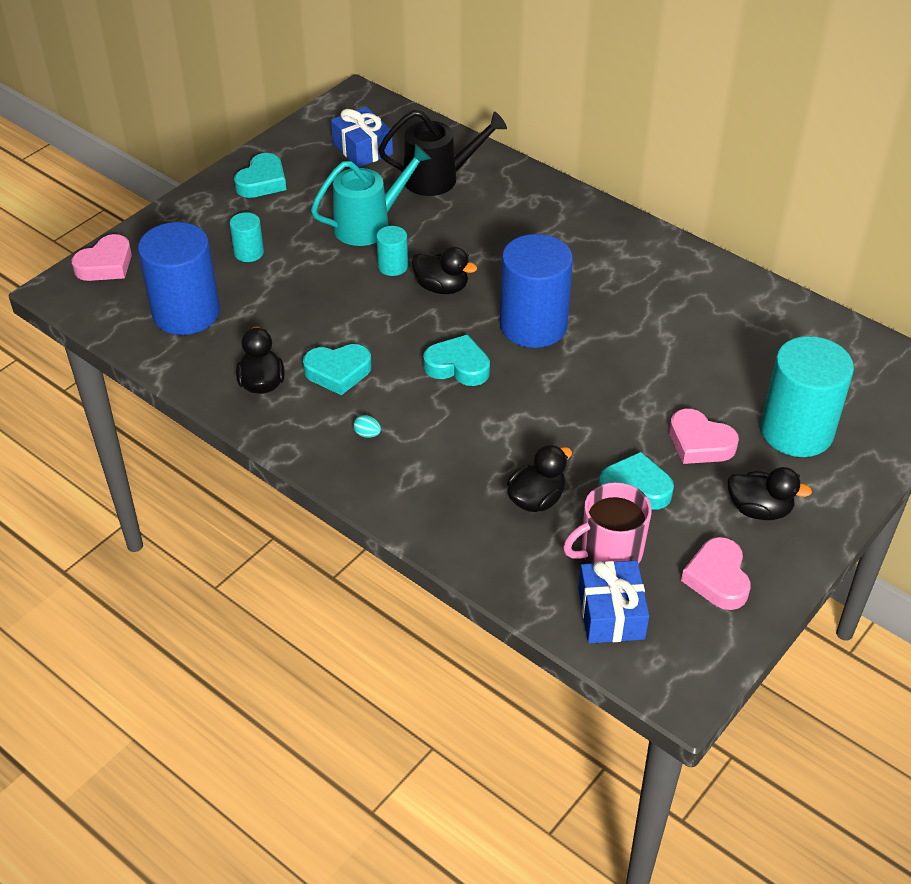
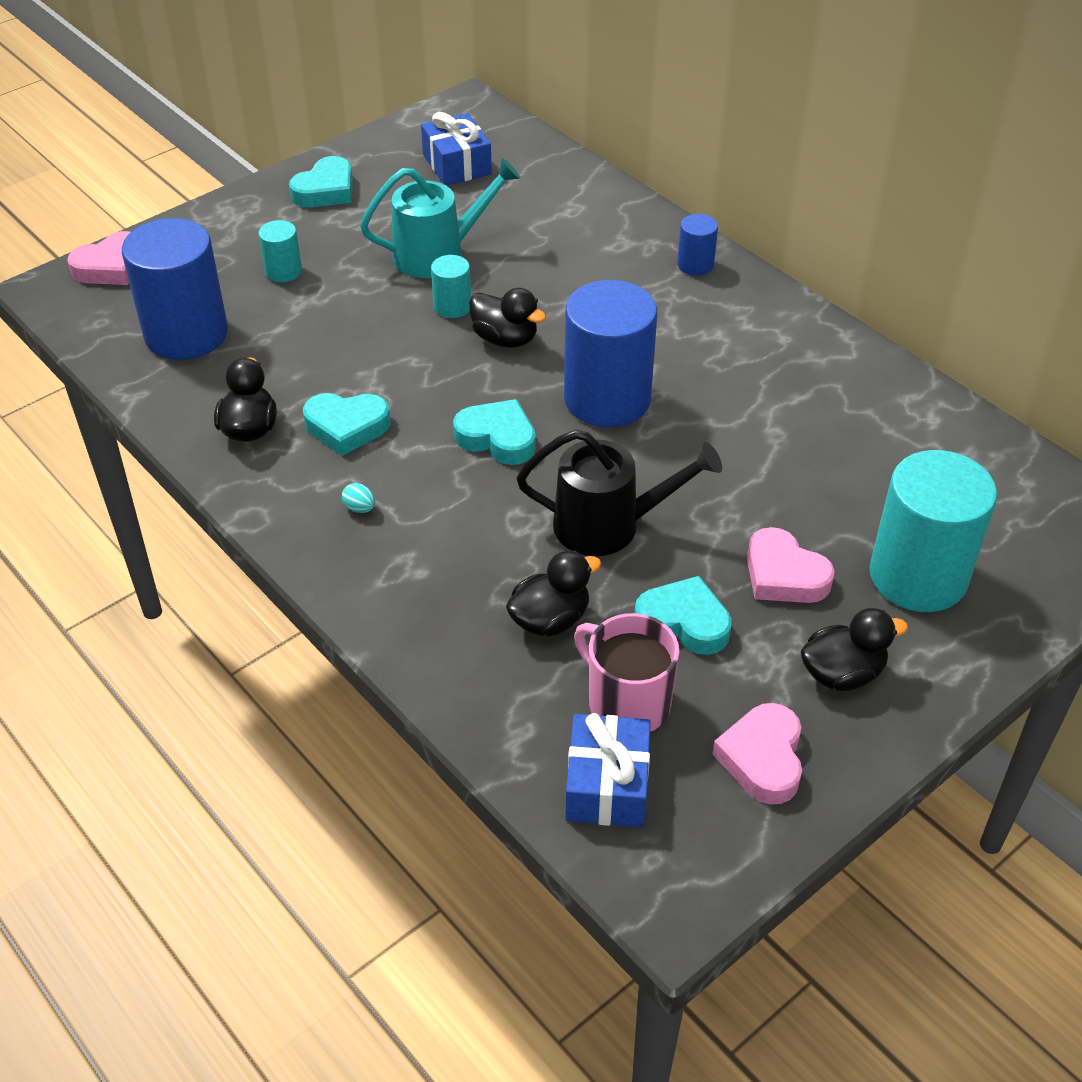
camera: 10 degrees right, 0 degrees up
black watering can [379,110,507,196] -> black watering can moved to [517,429,722,556]
pink mug [563,482,652,564] -> pink mug turned 60 degrees clockwise [574,613,679,732]
black duck [727,467,812,520] -> black duck turned 45 degrees counterclockwise [800,608,908,691]
none -> blue cylinder [677,214,718,276]

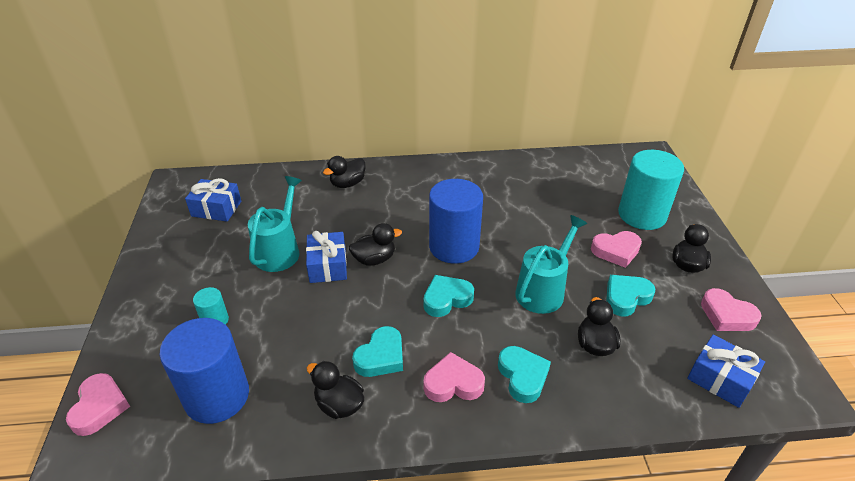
camera: 55 degrees left, 5 degrees down
turquoise heart [289,156,353,207] -> turquoise heart moved to [498,346,551,403]
turquoise egg [342,483,375,513] -> pink heart [424,352,485,402]
turquoise cylinder [431,255,471,318] -> blue gift [306,231,347,283]
black watering can [517,429,722,556] -> turquoise watering can [515,215,587,314]
pink mug [574,613,679,732] -> none
blue cylinder [677,214,718,276] -> none
none -> black duck [323,156,366,188]

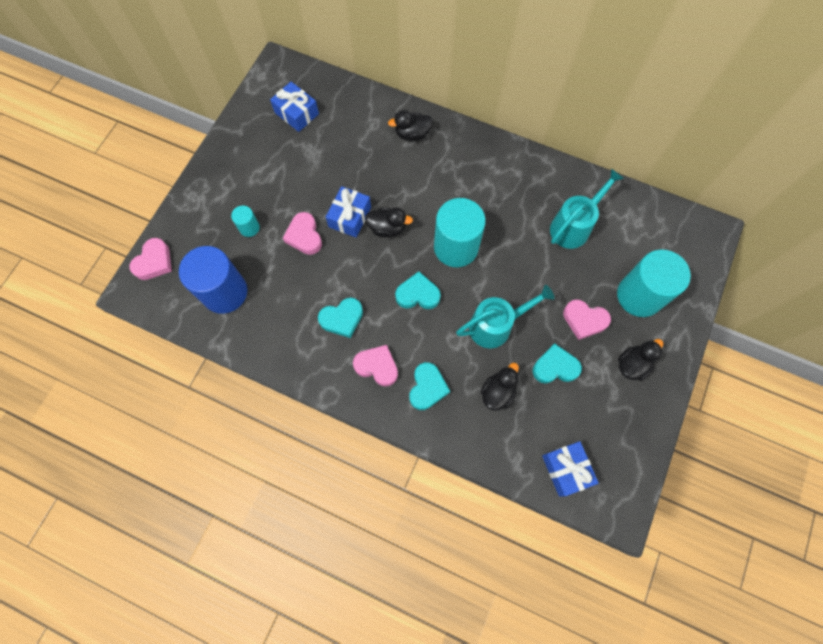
camera: 30 degrees right, 30 degrees up
turquoise watering can [248,176,302,272] -> turquoise watering can moved to [550,169,624,249]
black duck [307,361,364,419] -> none
blue cylinder [429,179,483,264] -> turquoise cylinder [434,198,486,267]
pink heart [701,288,762,331] -> pink heart moved to [283,212,322,255]

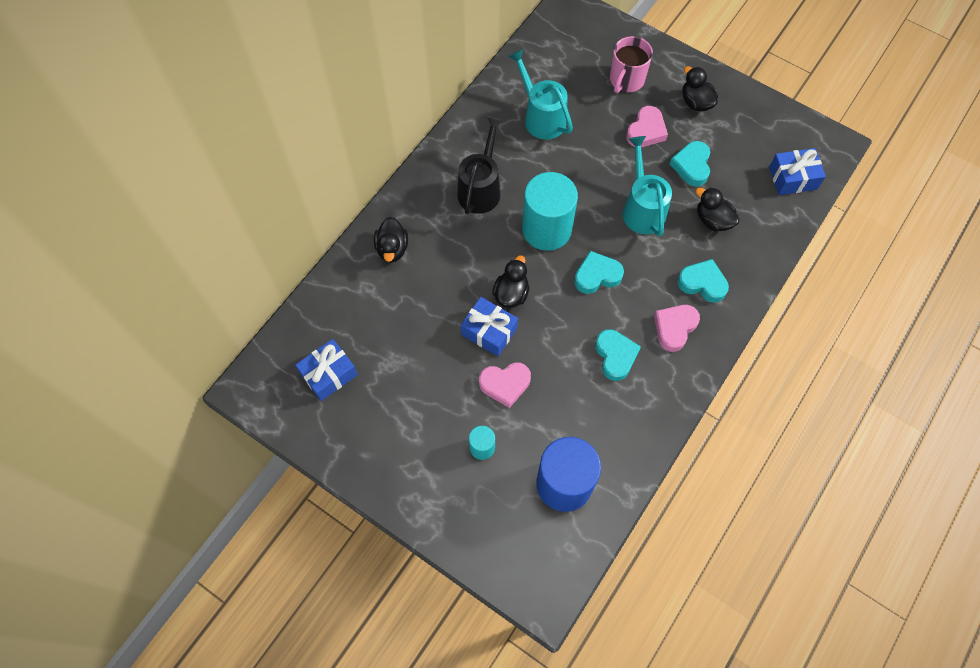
camera: 80 degrees left, 5 degrees down
pink heart [130,238,172,280] -> none
turquoise heart [395,271,441,309] -> turquoise heart turned 60 degrees clockwise [574,251,624,294]
turquoise cylinder [617,250,691,317] -> pink mug [610,36,653,93]
none -> black watering can [457,116,504,214]

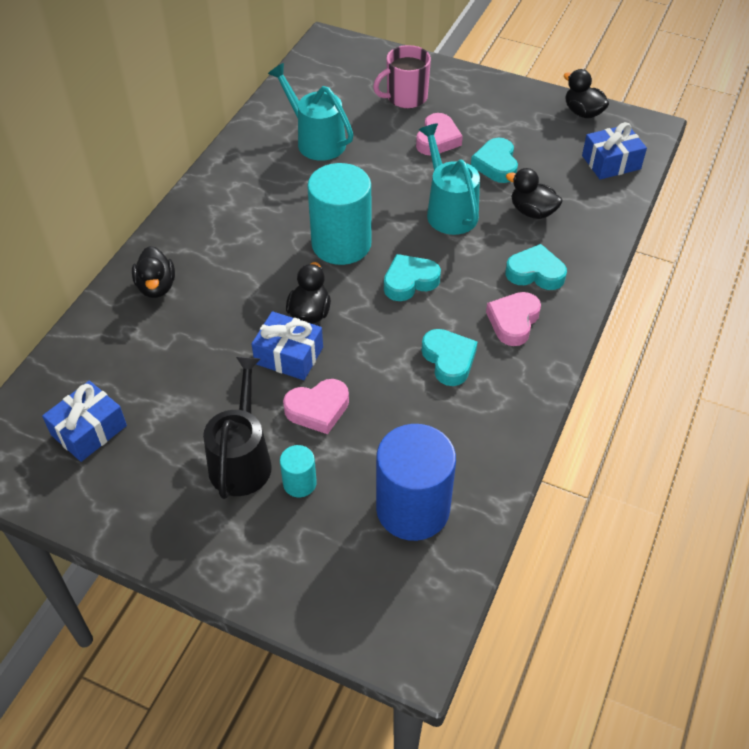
camera: 10 degrees left, 15 degrees down
black watering can [457,116,504,214] -> black watering can moved to [203,357,272,499]
pink mug [610,36,653,93] -> pink mug turned 45 degrees clockwise [373,45,431,108]
black duck [682,66,718,112] -> black duck moved to [564,69,609,118]

